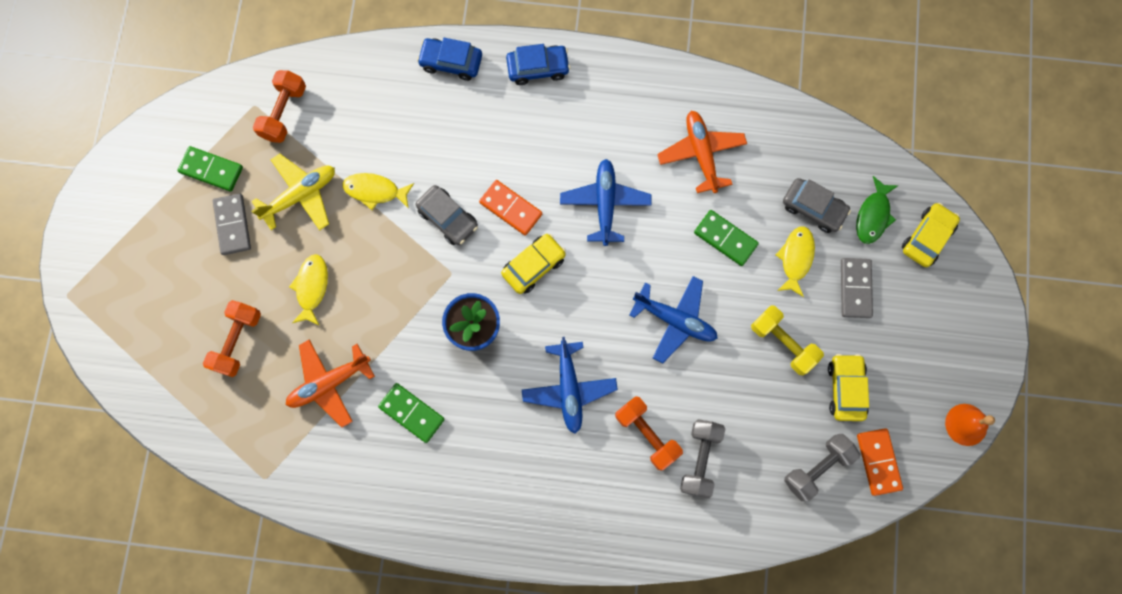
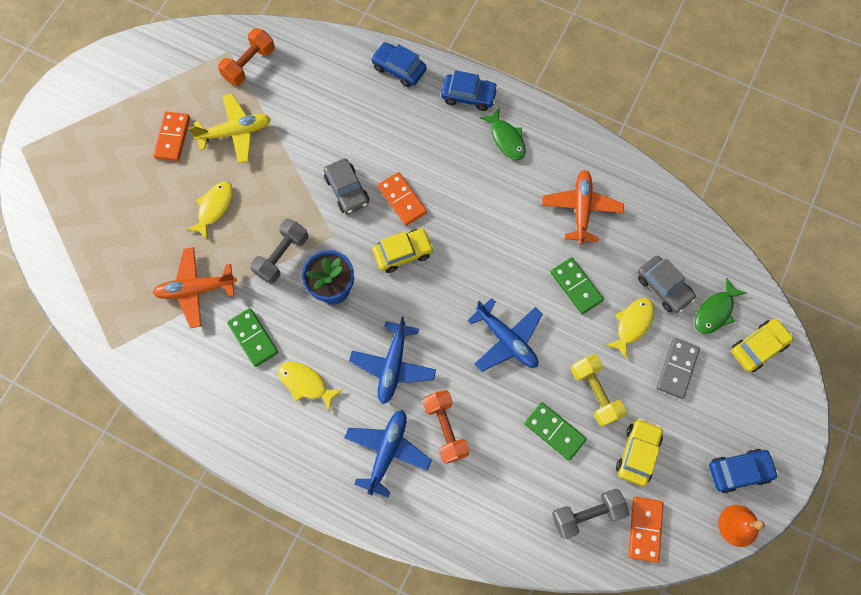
camera: 20 degrees right, 5 degrees down
green domino [177,146,243,192] -> green domino moved to [525,402,586,460]
orange dumbbell [203,300,261,377] -> none
grey domino [213,193,251,255] -> orange domino [153,112,190,161]
yellow fish [342,173,414,210] -> yellow fish moved to [278,362,343,411]
blue plane [560,159,651,246] -> blue plane moved to [344,410,432,498]
grey dumbbell [680,419,725,498] -> grey dumbbell moved to [250,219,308,284]
none -> green fish [480,107,526,160]
none -> blue car [709,449,778,493]

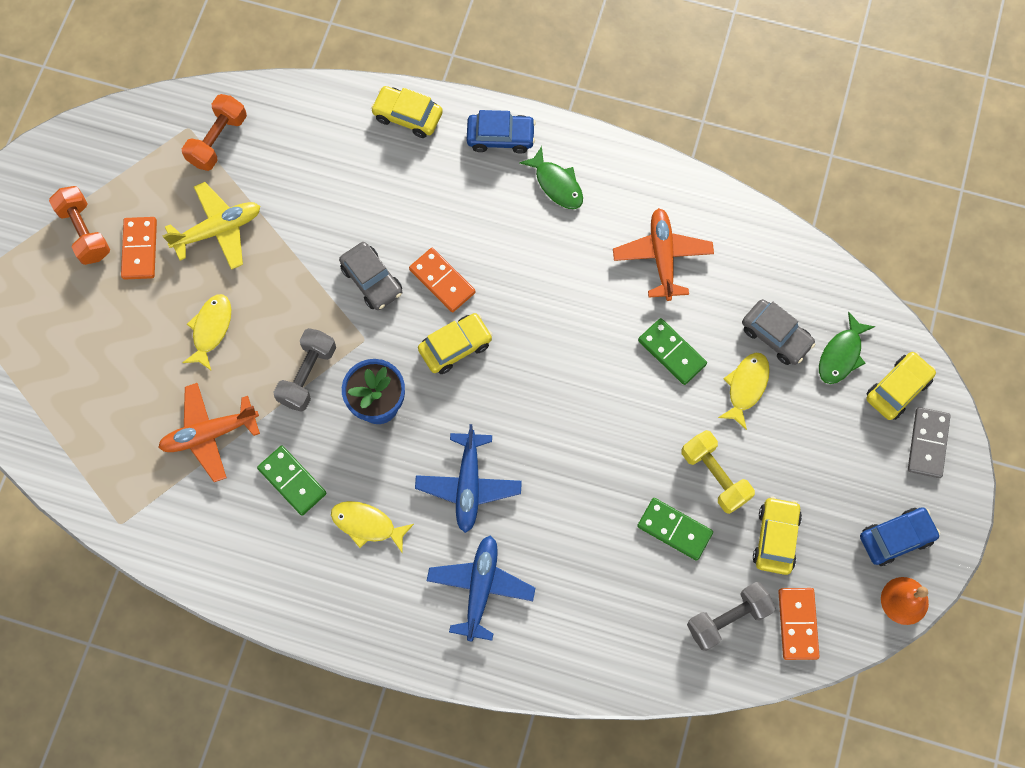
camera: 10 degrees left, 0 degrees up
blue car [371,42,427,87] -> yellow car [371,86,443,138]
orange dumbbell [423,390,470,464] -> orange dumbbell moved to [49,186,110,265]
blue plane [467,298,543,372] -> none
grey domino [657,338,700,399] -> grey domino moved to [908,407,951,478]

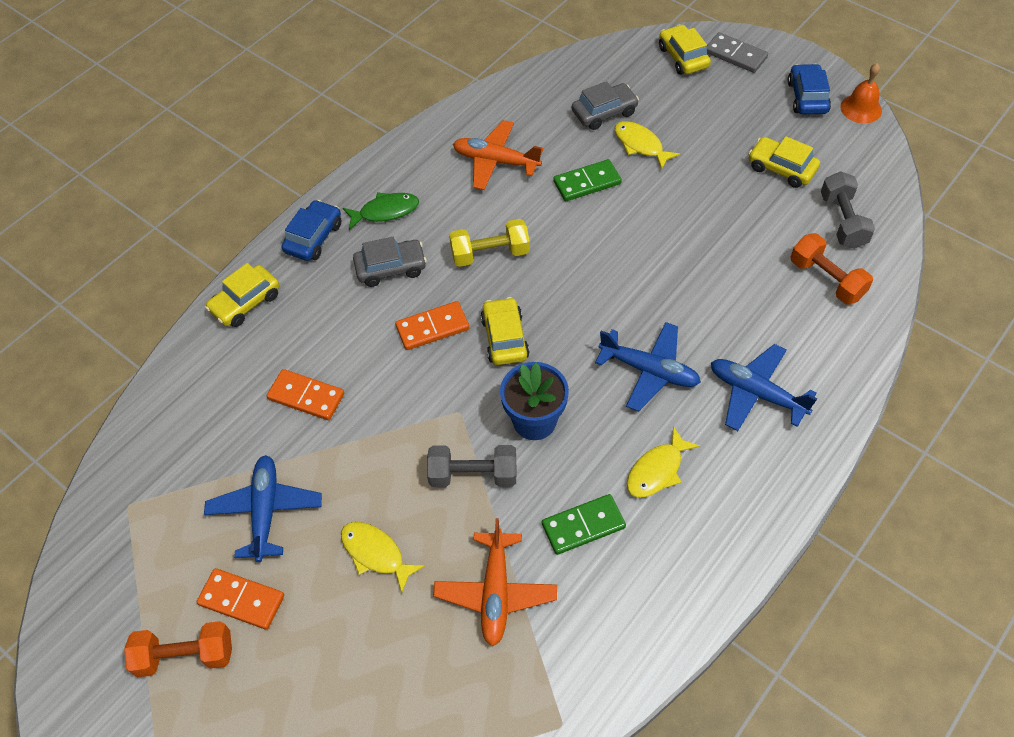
camera: 65 degrees left, 15 degrees down
yellow plane [163,182,260,270] -> blue plane [204,455,322,562]
orange dumbbell [182,94,247,171] -> orange dumbbell moved to [790,233,873,305]
grey dumbbell [273,328,336,412] -> grey dumbbell turned 45 degrees counterclockwise [427,445,516,487]
grey car [339,242,402,310] -> grey car moved to [353,237,427,287]
green domino [637,498,713,561] -> none
yellow dumbbell [682,430,755,514] -> yellow dumbbell moved to [449,219,530,267]
orange domino [778,588,819,660] -> orange domino moved to [267,369,344,420]
green fish [819,312,875,384] -> none

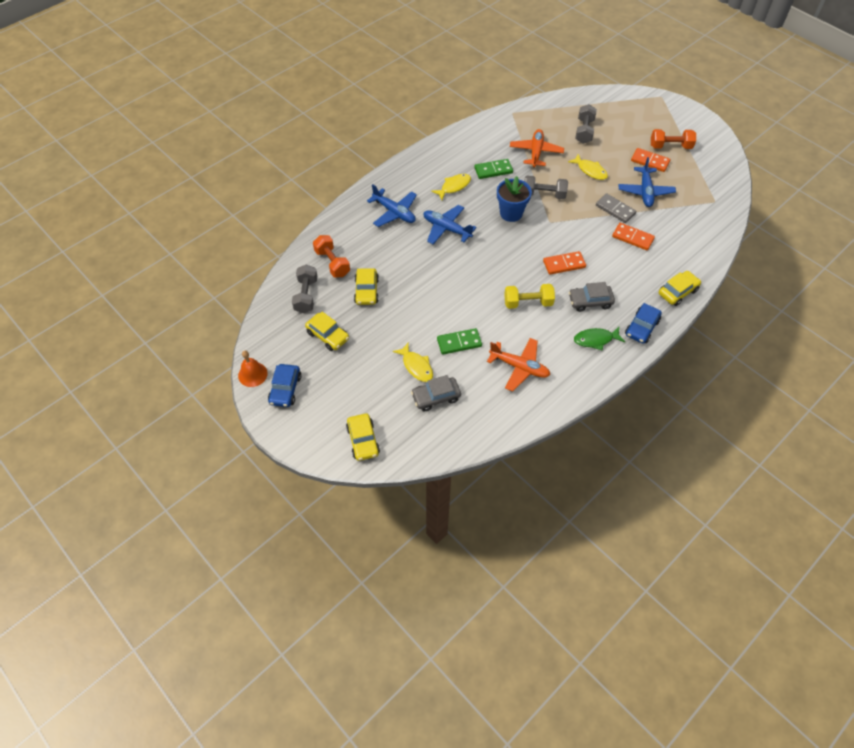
camera: 175 degrees left, 0 degrees up
yellow car [481,297,530,365] -> yellow car moved to [354,268,379,305]
grey domino [706,32,768,73] -> grey domino moved to [596,193,636,223]
none -> grey dumbbell [575,104,597,144]

